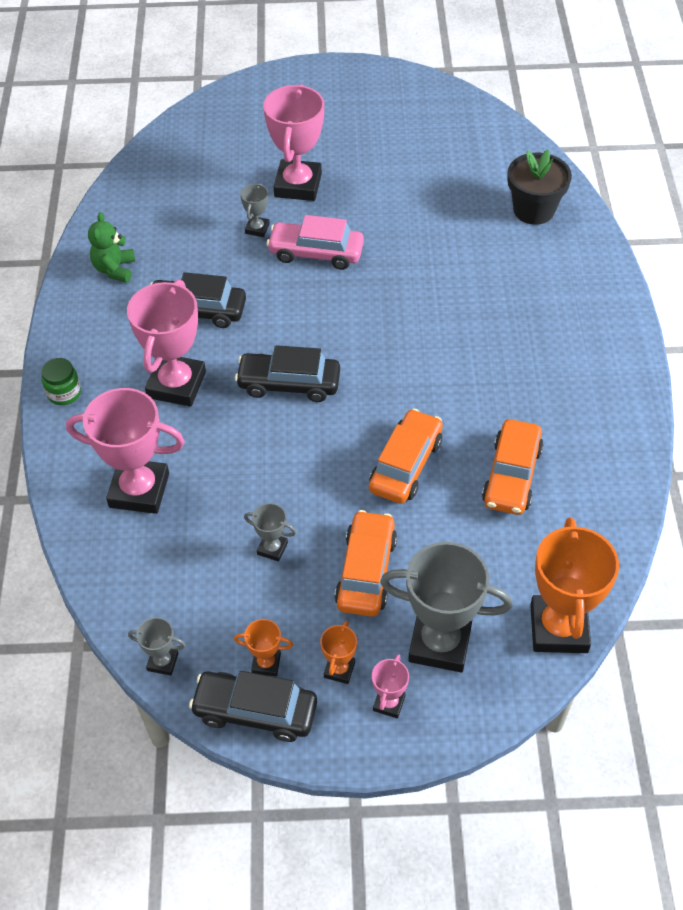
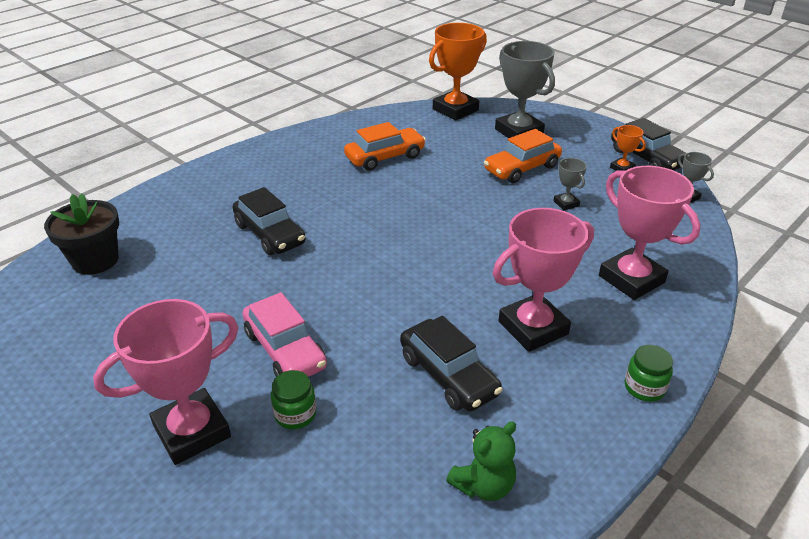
camera: 135 degrees left, 15 degrees down
black car [235,345,340,402] -> black car moved to [233,187,306,255]
grey trophy [240,183,270,237] -> green jar [271,370,316,429]
orange trophy [320,621,357,684] -> none
orange car [369,409,443,504] -> none
pink trophy [372,654,409,718] -> none

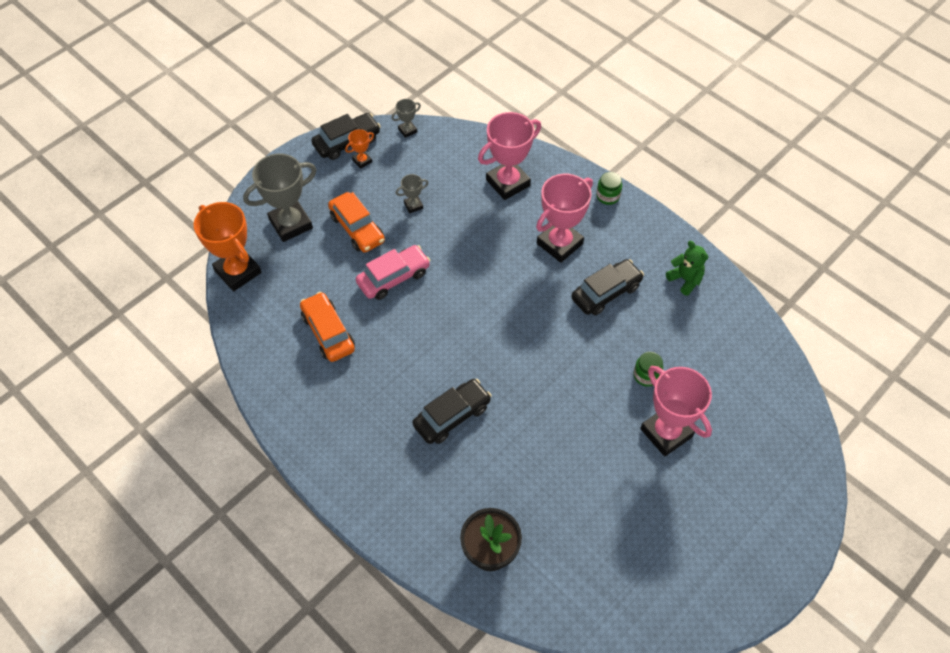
camera: 90 degrees left, 20 degrees up
pink car [242,292,327,377] -> pink car moved to [356,245,430,300]
pink trophy [493,208,594,352] -> pink trophy turned 75 degrees clockwise [536,174,593,263]

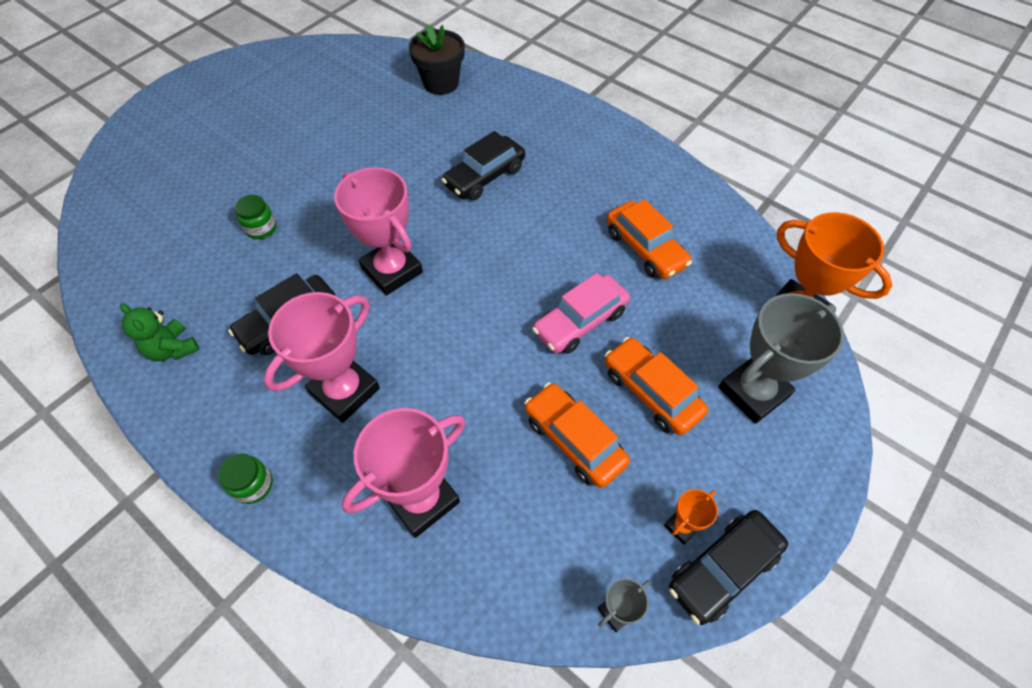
camera: 175 degrees right, 0 degrees up
grey trophy [396,174,428,213] -> orange car [525,383,630,488]
pink trophy [640,366,712,457] -> pink trophy moved to [334,167,423,295]

